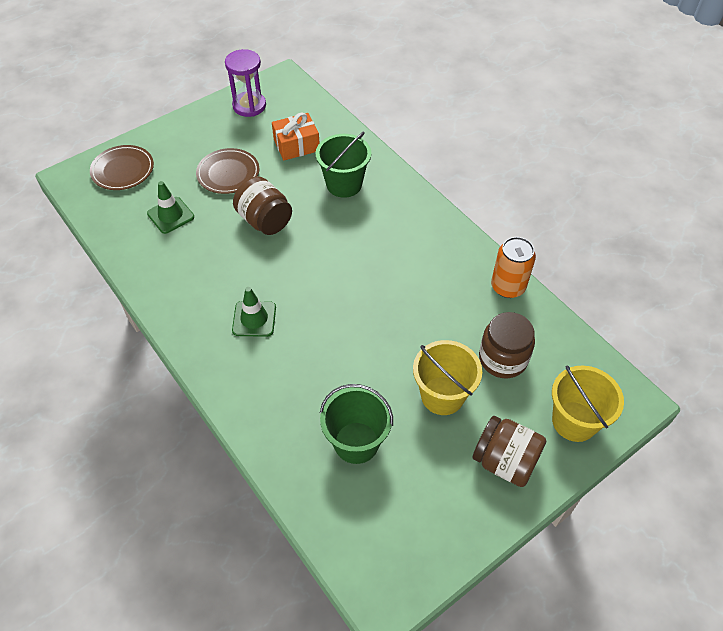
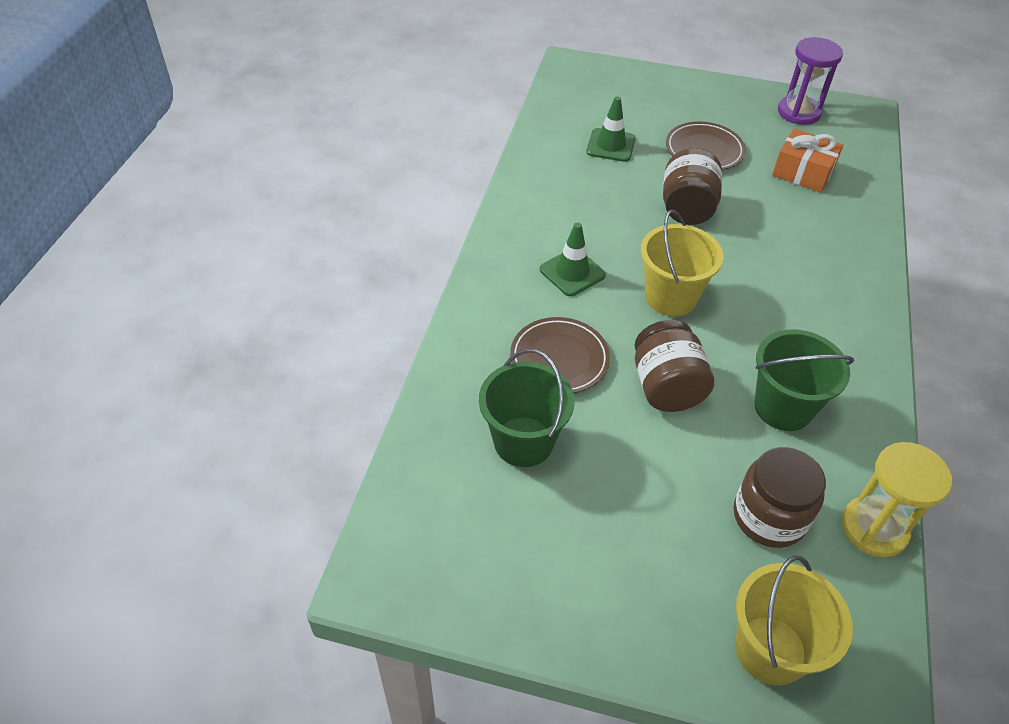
camera: 50 degrees right, 5 degrees down
brown plate [90,145,154,190] -> brown plate moved to [510,317,610,393]
green bucket [315,132,371,198] -> green bucket moved to [754,329,854,431]
yellow bucket [413,340,482,415] -> yellow bucket moved to [641,210,724,317]
brown jar [473,416,546,487] -> brown jar moved to [634,320,714,412]
orange can [491,237,536,298] -> none
none -> yellow hourglass [842,442,952,558]

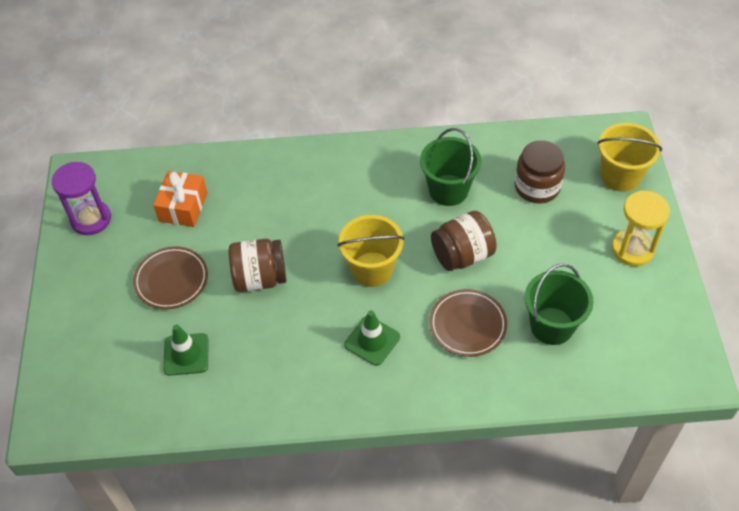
camera: 105 degrees left, 5 degrees up
yellow hourglass [842,442,952,558] -> yellow hourglass moved to [612,191,670,266]

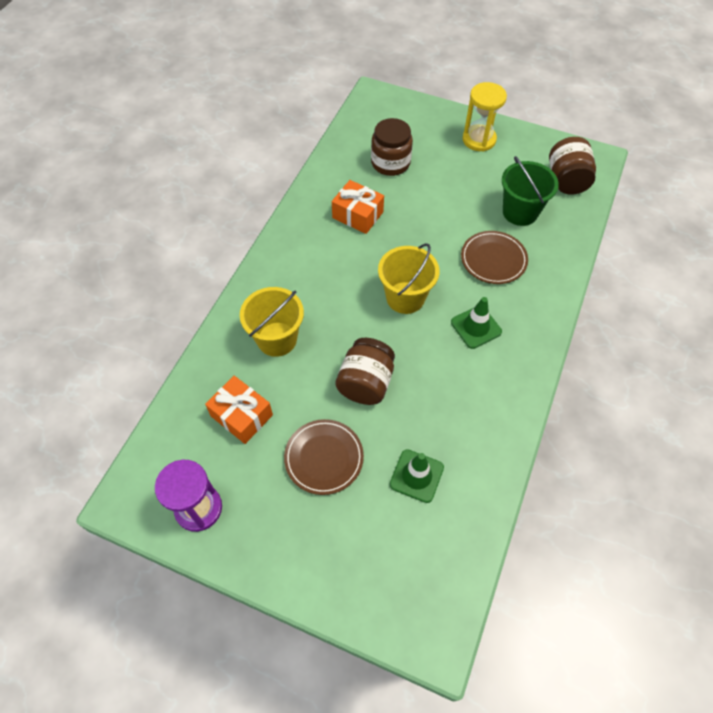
camera: 65 degrees left, 5 degrees up
green bucket [420,128,481,206] -> orange gift [332,180,384,234]
brown jar [431,211,497,271] -> brown jar moved to [549,137,596,195]
yellow bucket [597,123,662,192] -> yellow bucket moved to [240,287,304,357]

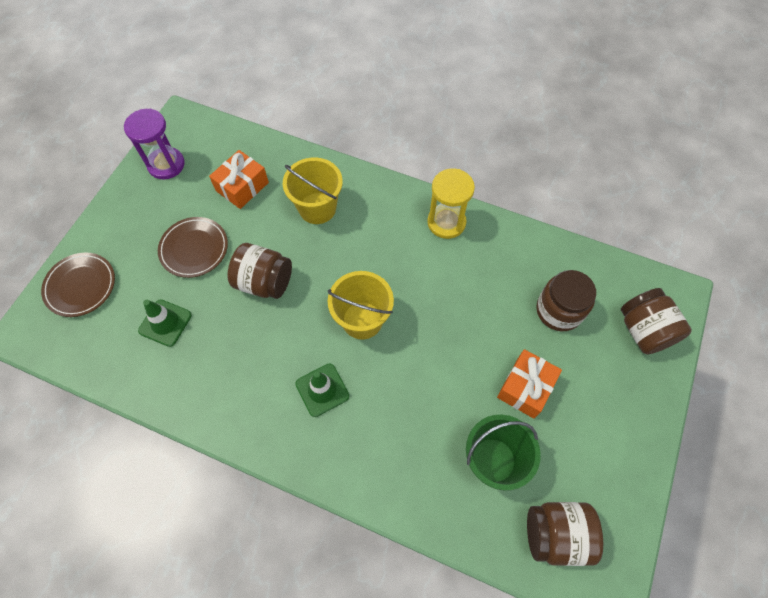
camera: 90 degrees right, 5 degrees up
orange gift [332,180,384,234] -> orange gift moved to [497,349,562,419]
brown plate [461,231,528,284] -> brown plate moved to [41,253,115,317]
yellow hourglass [463,82,507,152] -> yellow hourglass moved to [427,168,475,239]
none -> brown jar [621,288,692,355]

